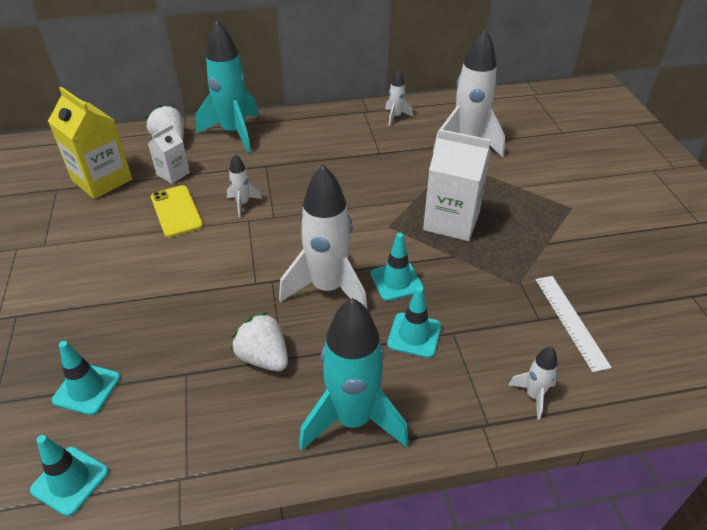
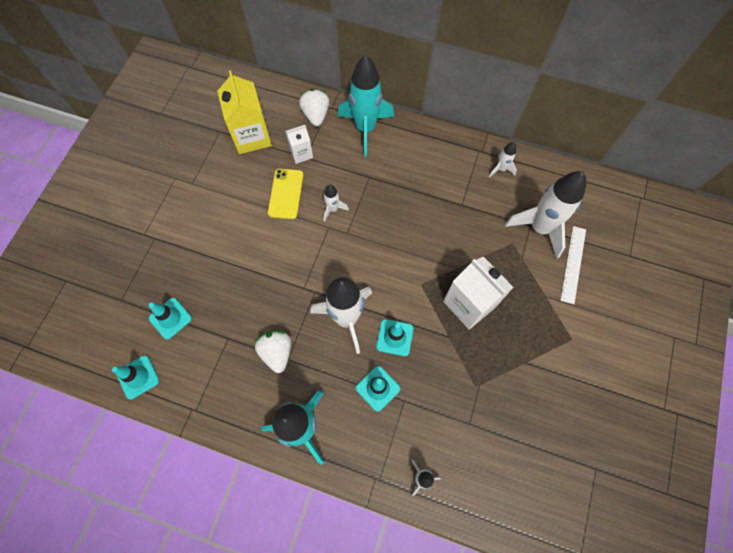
camera: 30 degrees right, 25 degrees up
white ruler [536,276,612,372] -> white ruler moved to [561,226,586,304]

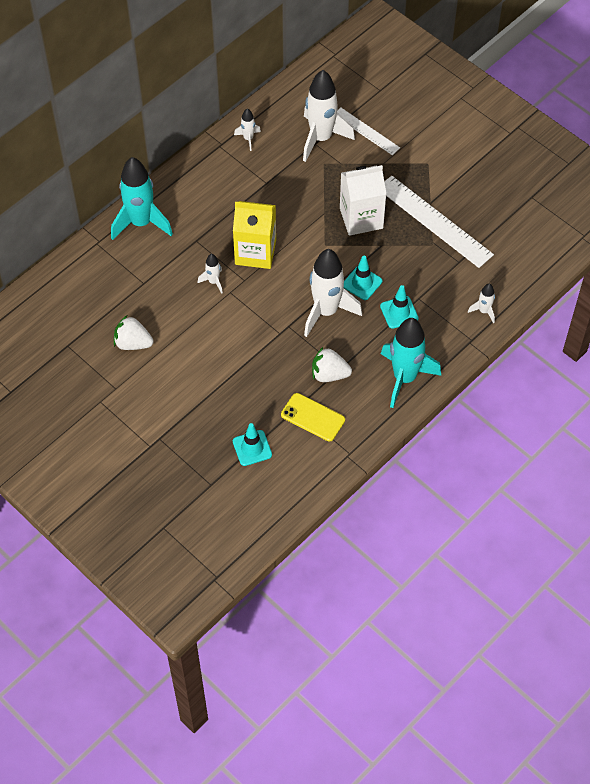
camera: 65 degrees left, 10 degrees down
turquoise traffic cone [112,355,159,400] -> none
yellow carton [217,70,272,154] -> yellow carton moved to [233,201,276,269]
yellow phone [268,169,304,219] -> yellow phone moved to [281,393,345,441]
white carton [285,125,313,164] -> none
white strawberry [299,89,329,126] -> white strawberry moved to [114,315,154,350]
none -> white ruler [384,176,494,268]

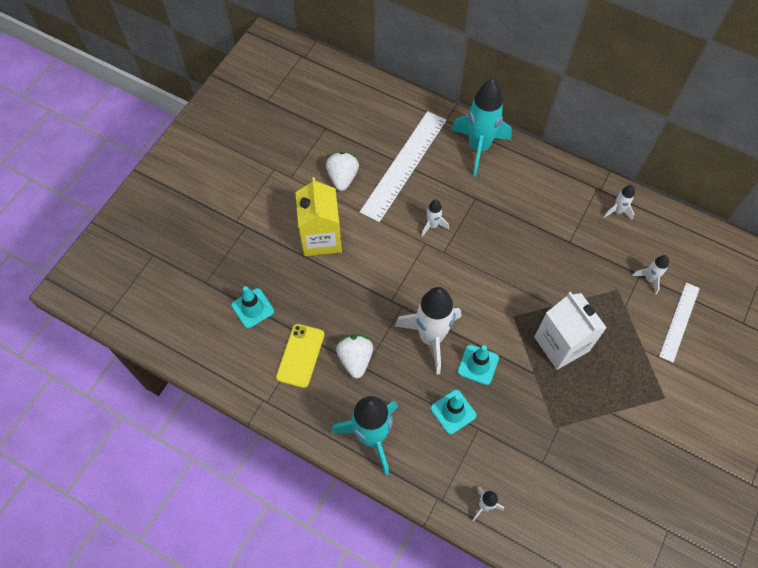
camera: 75 degrees right, 5 degrees up
yellow carton [233,201,276,269] -> yellow carton moved to [295,177,342,256]
white rocket [303,70,355,162] -> white rocket [632,255,669,295], size x0.46
white ruler [384,176,494,268] -> white ruler moved to [360,111,446,222]

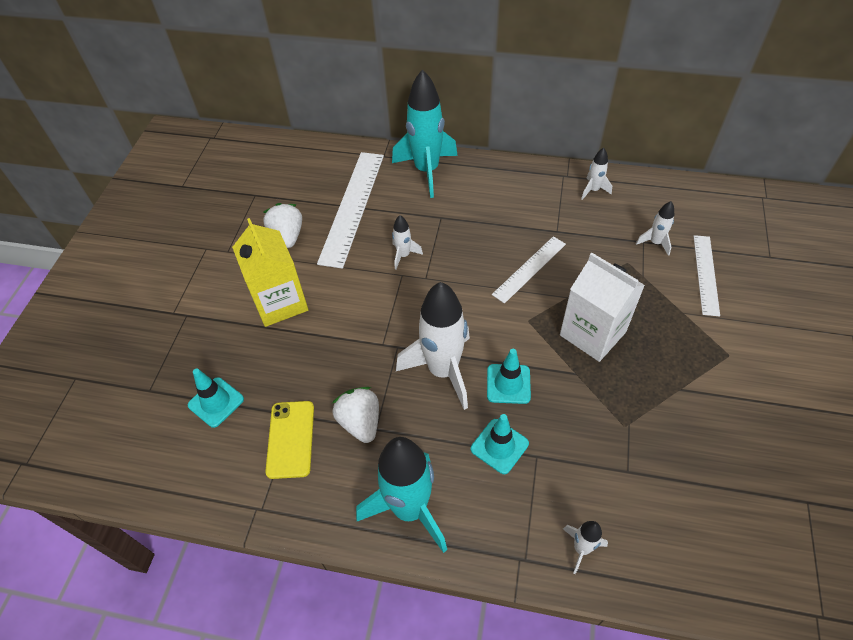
camera: 15 degrees left, 10 degrees down
none -> white ruler [492,236,566,304]

